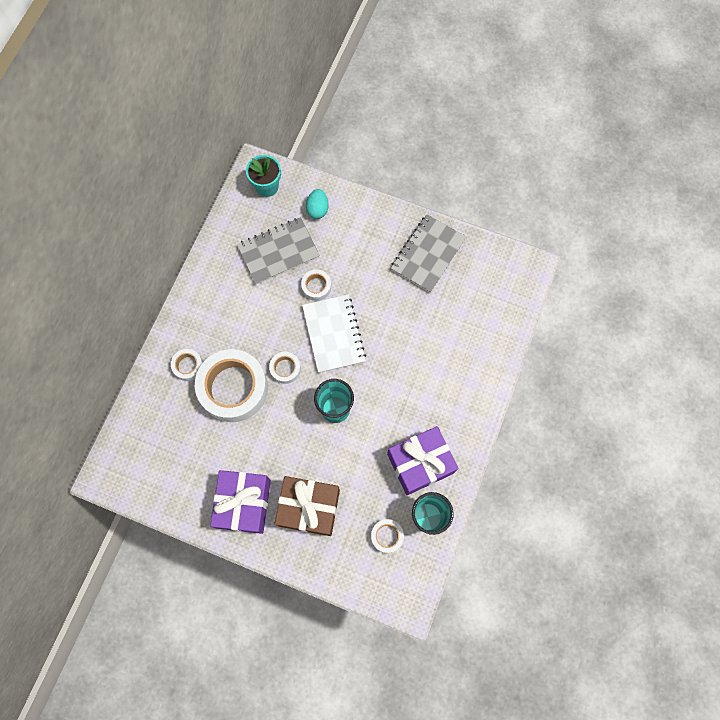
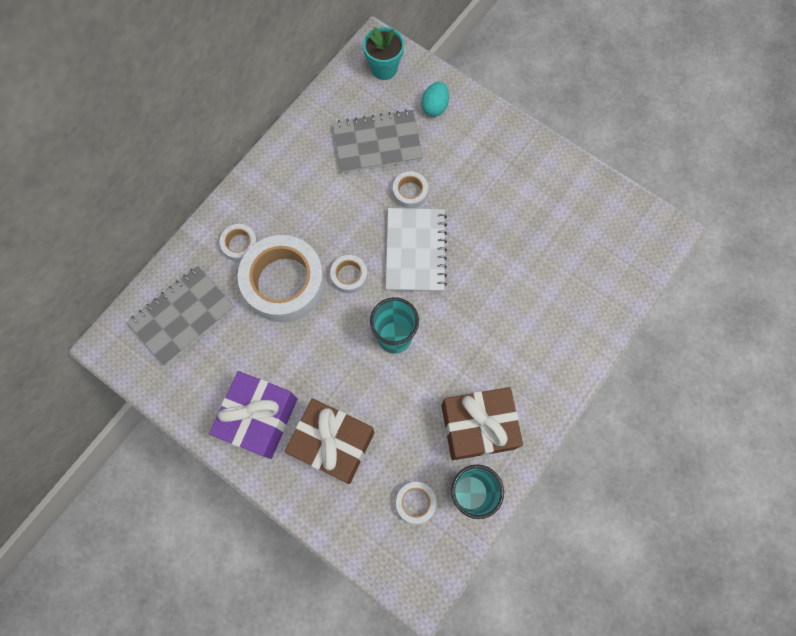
camera: 15 degrees right, 0 degrees up
purple gift [387,426,459,495] -> brown gift [441,387,523,460]
grey notebook [391,214,466,293] -> grey notebook moved to [127,266,235,366]

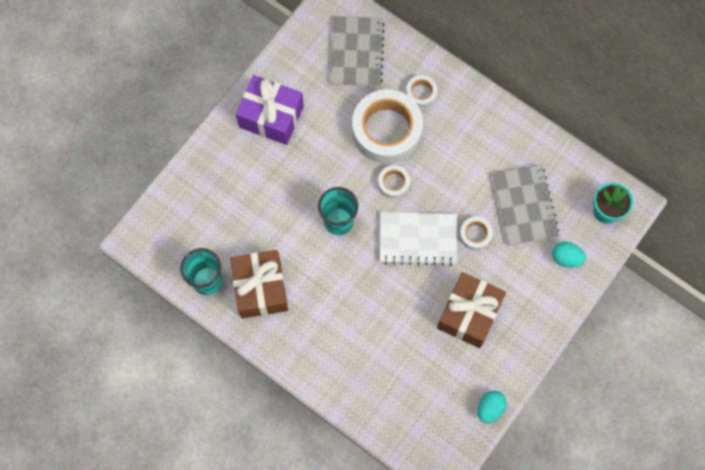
camera: 90 degrees right, 0 degrees up
grey notebook [127,266,235,366] -> grey notebook turned 45 degrees clockwise [331,16,385,87]
brown gift [285,398,374,484] -> brown gift moved to [437,272,506,348]
white tape [396,482,436,524] -> none
none -> turquoise egg [478,390,507,423]

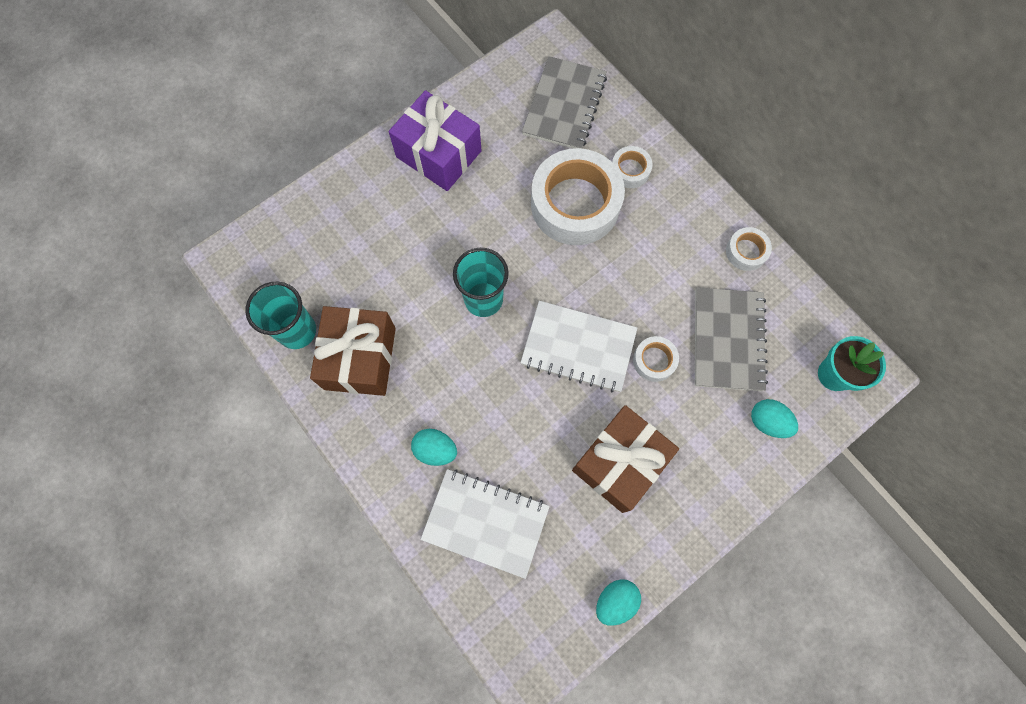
camera: 15 degrees right, 0 degrees up
white tape [378,165,410,199] -> white tape moved to [726,227,772,271]
none -> turquoise egg [411,429,457,466]
none -> white notebook [420,469,550,579]

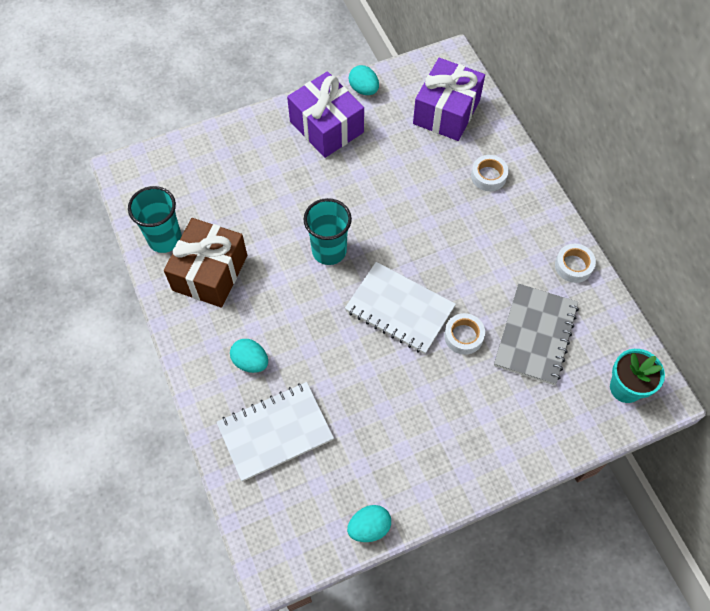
camera: 15 degrees right, 10 degrees down
white notebook [420,469,550,579] -> white notebook turned 60 degrees counterclockwise [217,382,334,482]
grey notebook [522,56,607,149] -> purple gift [413,58,485,141]
white tape [531,148,625,245] -> none
brown gift [572,405,679,513] -> none
turquoise egg [751,399,798,438] -> turquoise egg moved to [349,65,379,95]

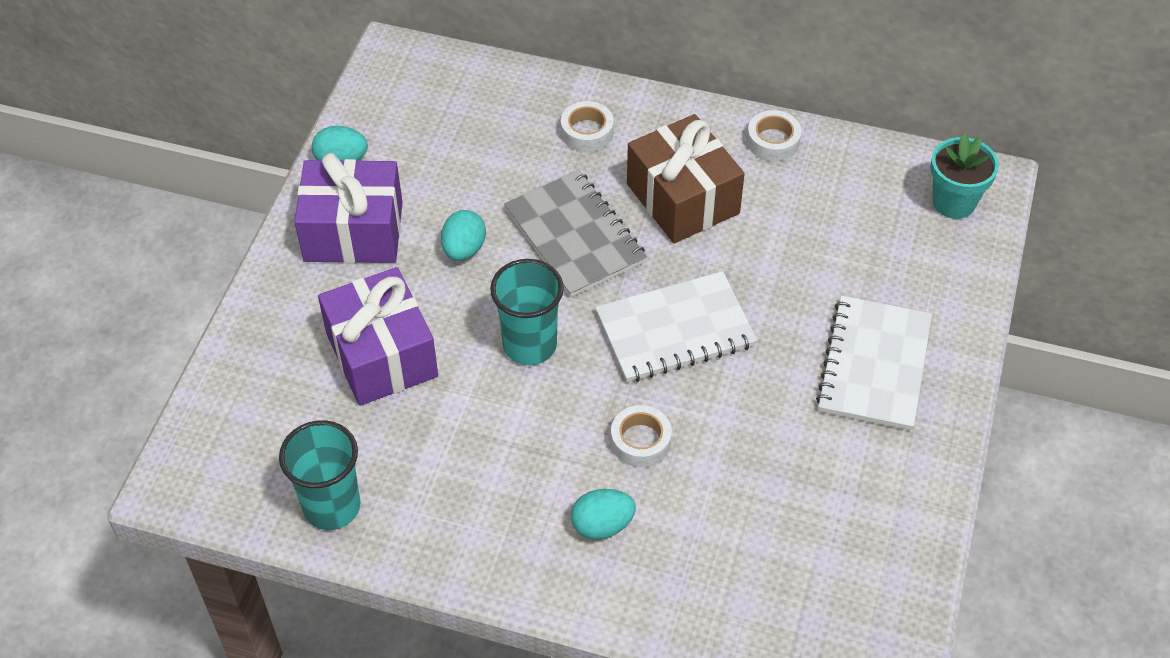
camera: 50 degrees left, 10 degrees down
brown gift [164,218,247,307] -> brown gift moved to [627,114,745,243]
white notebook [217,382,334,482] -> white notebook moved to [816,296,932,430]
turquoise egg [347,505,391,542] -> turquoise egg moved to [441,210,486,261]
purple gift [413,58,485,141] -> purple gift moved to [318,267,438,406]
white tape [444,313,485,355] -> white tape moved to [611,405,672,467]
grey notebook [494,284,579,385] -> grey notebook moved to [504,170,647,298]

